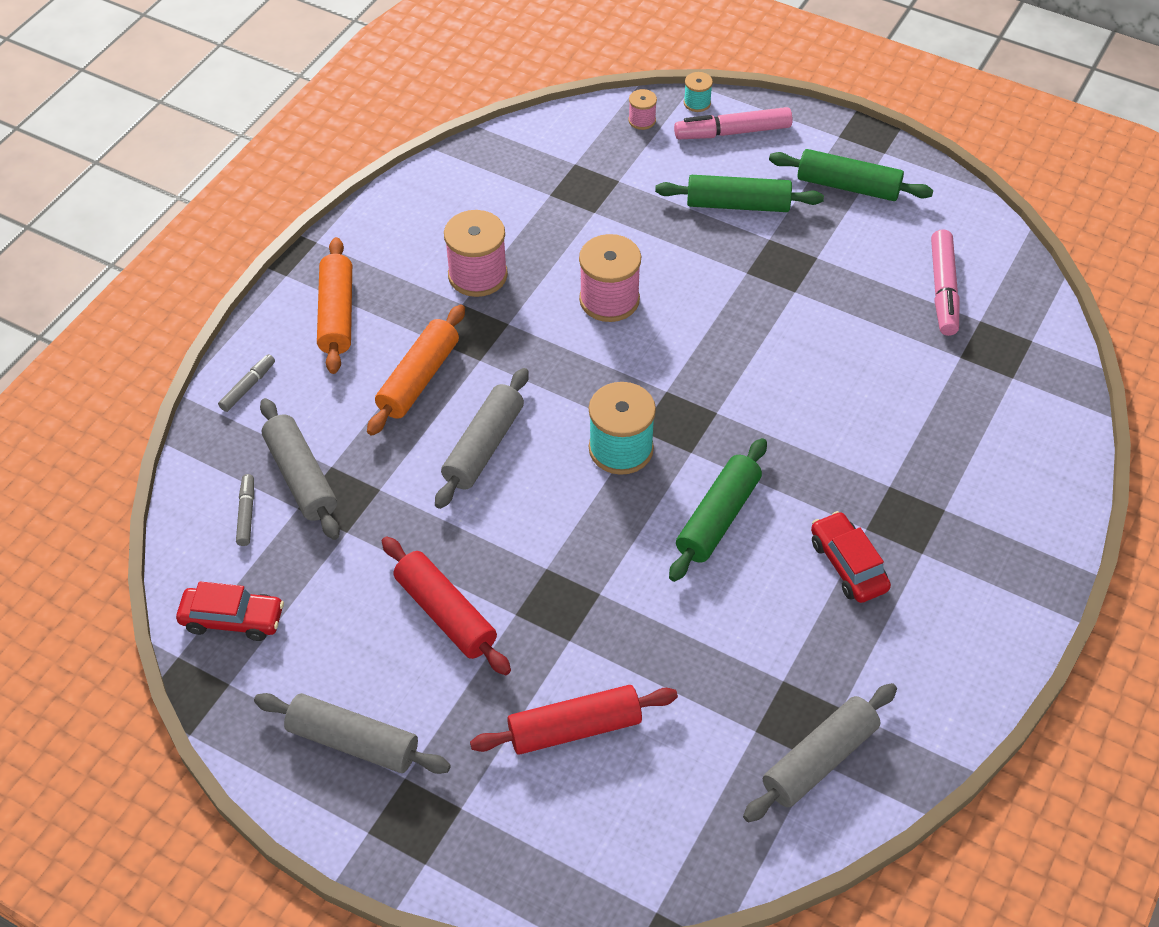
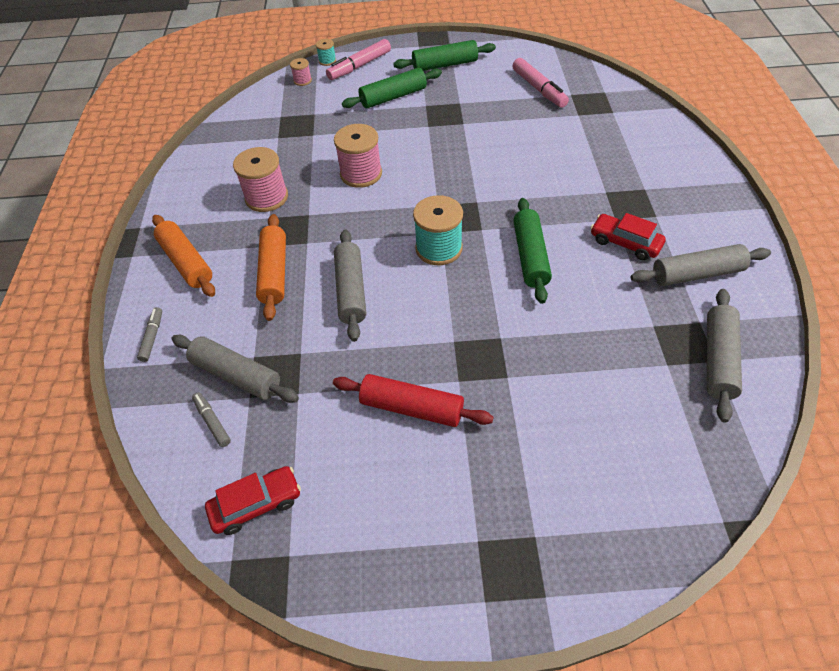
camera: 30 degrees left, 0 degrees up
grey rolling pin [254,693,451,774] -> grey rolling pin moved to [631,244,771,286]
red rolling pin [470,685,678,755] -> none

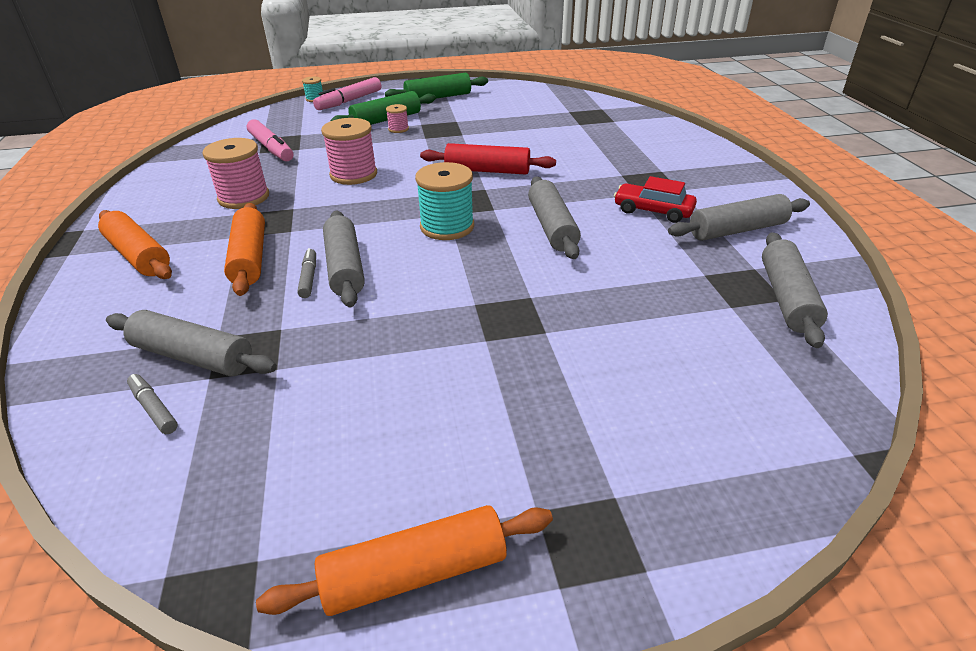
camera: 10 degrees left, 15 degrees down
grey marker [137,307,162,362] -> grey marker moved to [297,248,316,298]
red car [205,466,301,535] -> none
pink spool [290,58,312,86] -> pink spool moved to [386,104,409,133]
red rolling pin [333,374,494,427] -> red rolling pin moved to [420,143,556,174]
pink marker [513,58,569,108] -> pink marker moved to [247,119,293,161]
green rolling pin [513,198,552,304] -> grey rolling pin [528,177,581,259]
none -> orange rolling pin [256,505,553,616]

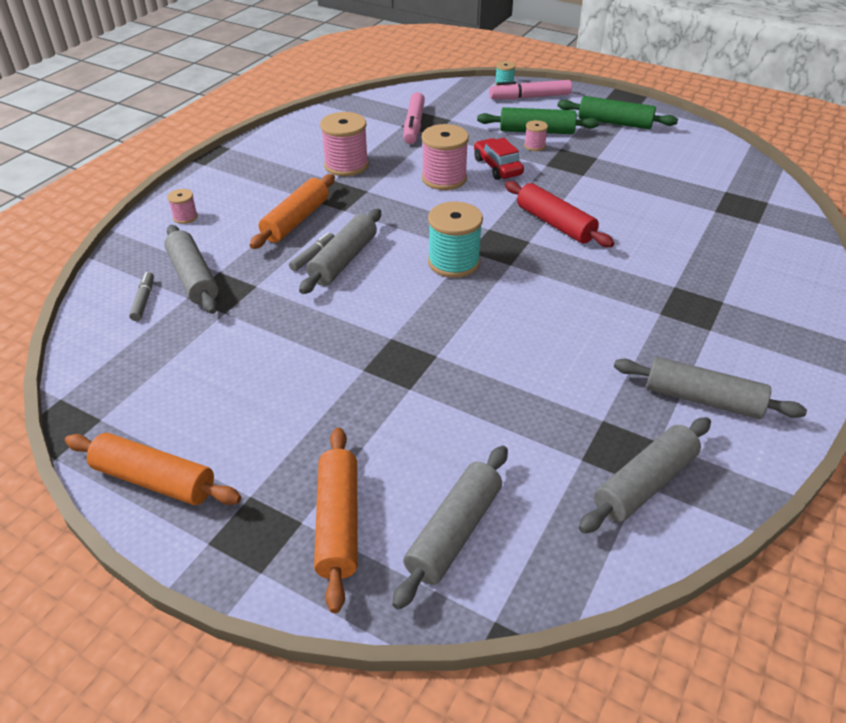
camera: 40 degrees right, 5 degrees up
orange rolling pin [98,210,172,279] -> orange rolling pin moved to [314,427,358,613]
grey rolling pin [528,177,581,259] -> grey rolling pin moved to [392,446,508,610]
red car [614,176,697,223] -> red car moved to [474,138,524,180]
none -> pink spool [167,189,198,224]

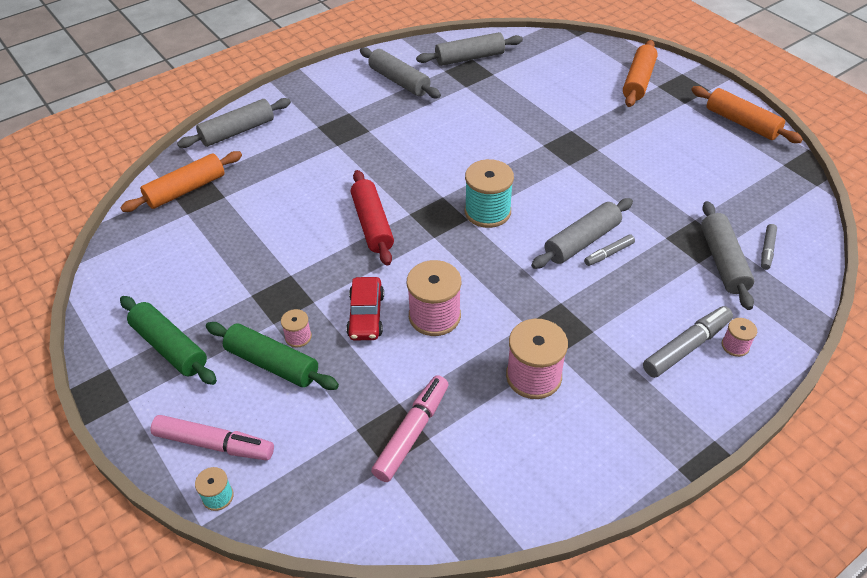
camera: 155 degrees left, 5 degrees up
orange rolling pin [250,174,335,249] -> orange rolling pin moved to [120,151,242,212]
grey rolling pin [392,446,508,610] -> grey rolling pin moved to [177,98,291,148]
none -> grey marker [643,306,733,378]

